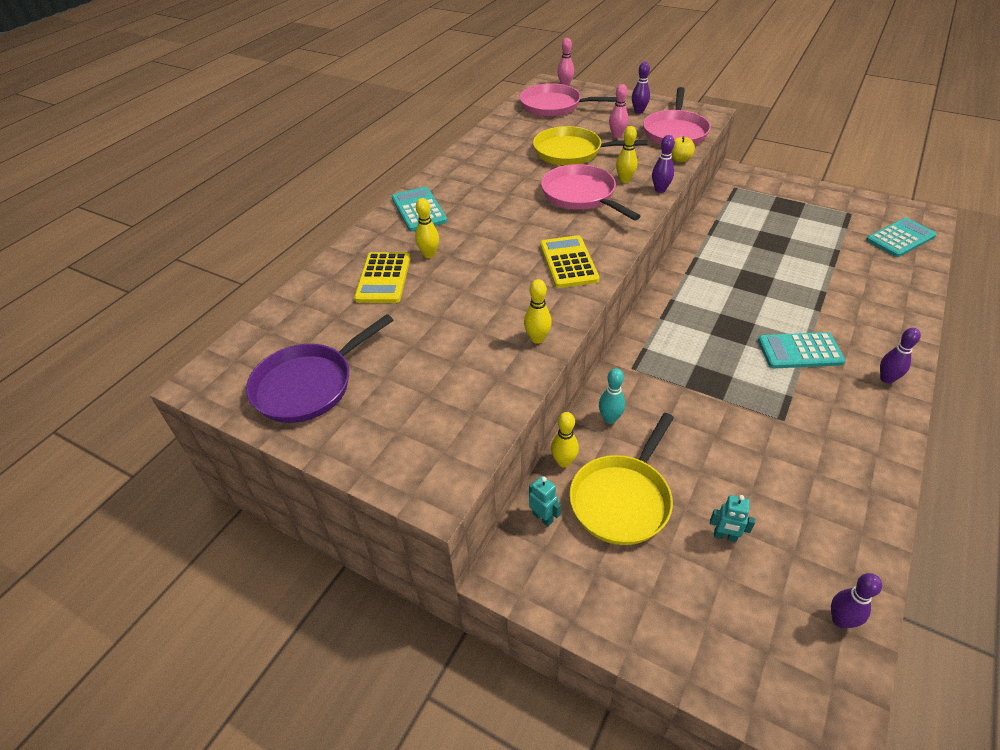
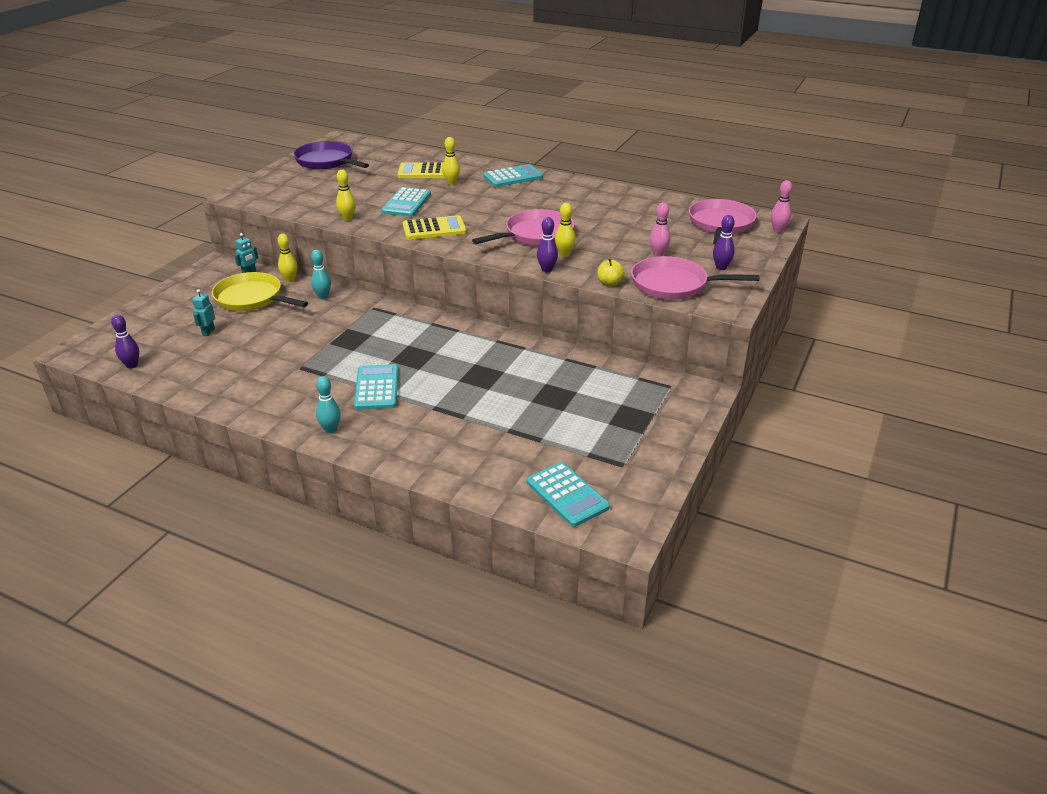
camera: 85 degrees right, 10 degrees down
yellow pan [533,126,648,166] -> none
purple bowling pin [880,328,921,384] -> turquoise bowling pin [316,376,341,433]
none -> turquoise calculator [381,187,431,217]

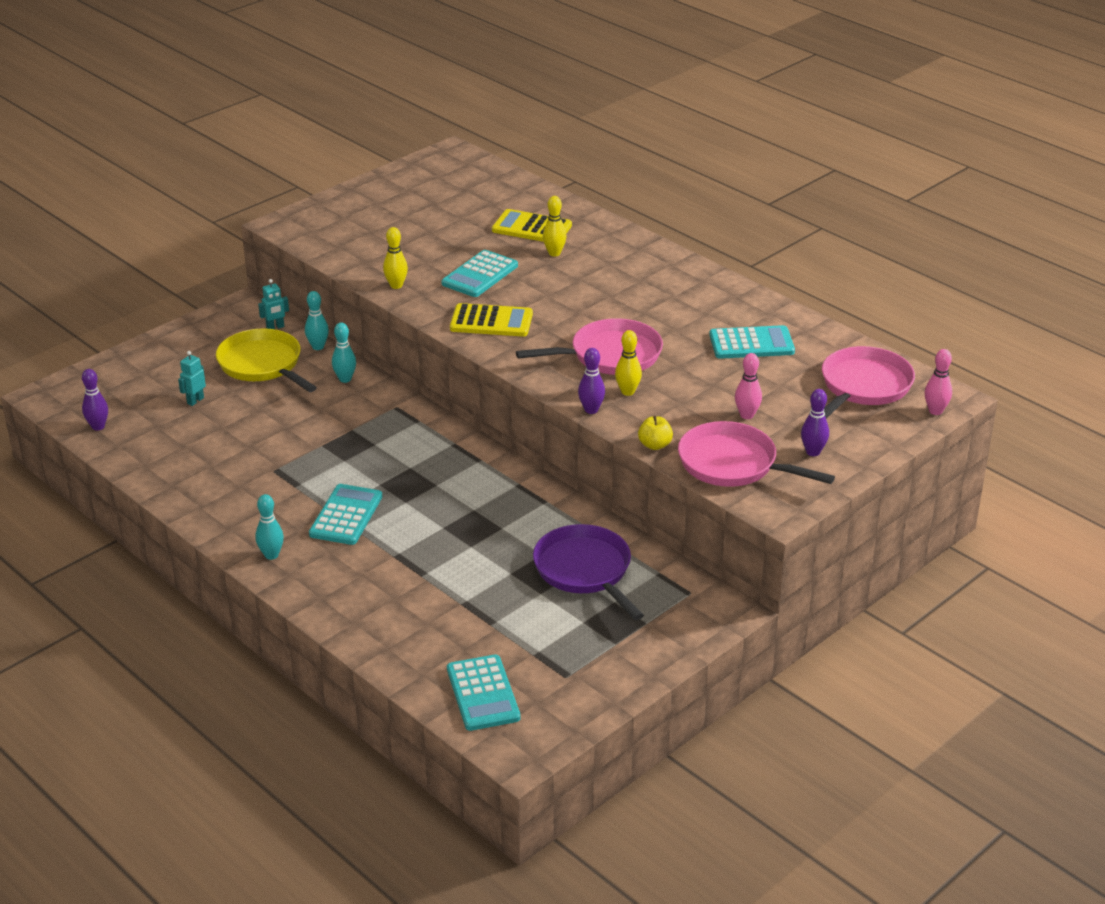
camera: 20 degrees right, 0 degrees up
yellow bowling pin [277,234,297,282] -> turquoise bowling pin [305,291,329,350]
purple pan [293,141,369,170] -> purple pan moved to [533,524,644,620]
turquoise calculator [483,164,543,187] -> turquoise calculator moved to [709,325,795,359]

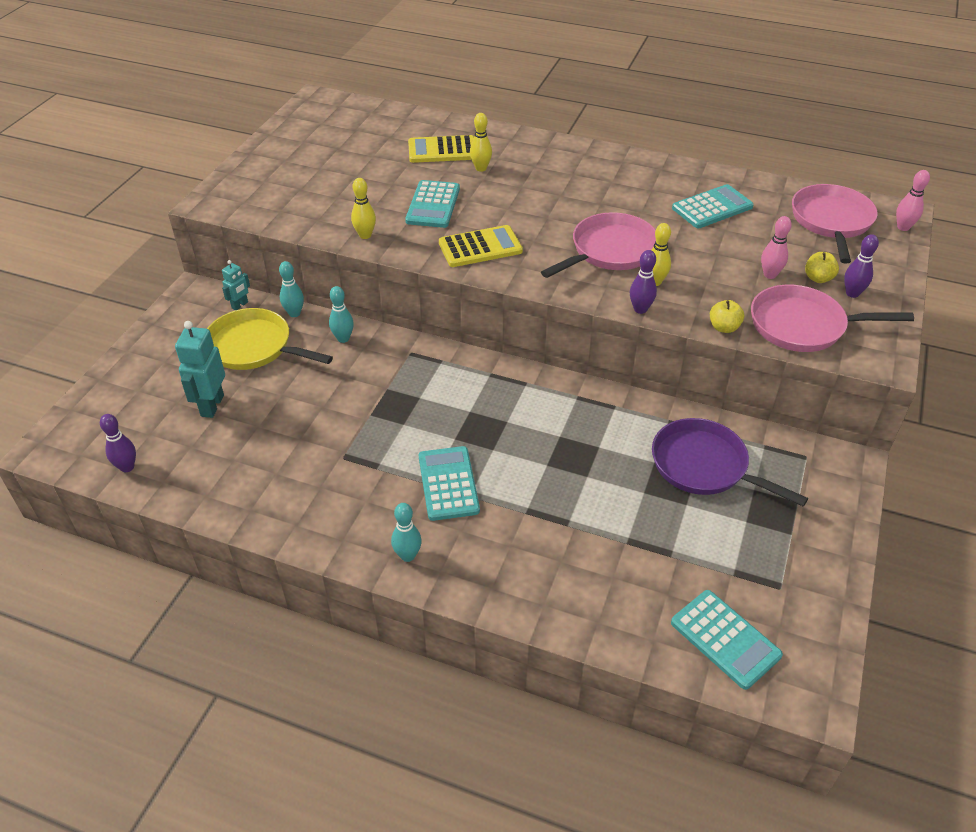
camera: 25 degrees left, 10 degrees up
turquoise robot [178,351,206,406] -> turquoise robot [175,321,225,418], size x1.78
none -> yellow apple [805,252,839,283]

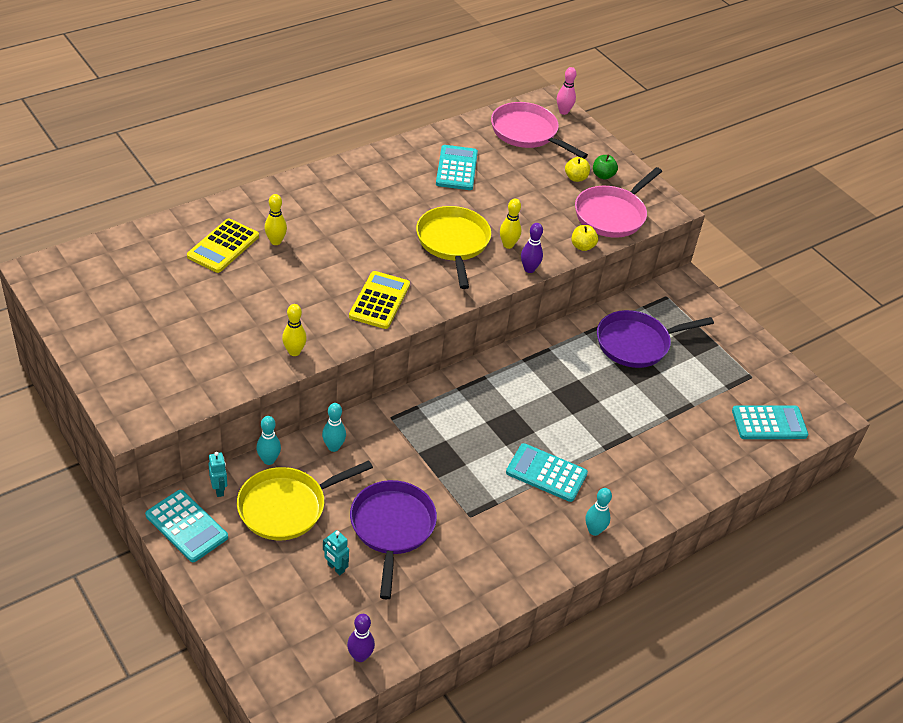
camera: 60 degrees left, 0 degrees up
turquoise robot [175,321,225,418] -> turquoise robot [323,530,349,575], size x0.56
turquoise calculator [405,180,460,228] -> turquoise calculator moved to [145,490,228,562]
pink pan [541,212,656,278] -> yellow pan [416,206,491,289]
pink bowling pin [761,216,792,279] -> none
purple bowling pin [844,234,879,298] -> green apple [593,155,618,180]
none -> purple pan [350,480,437,599]

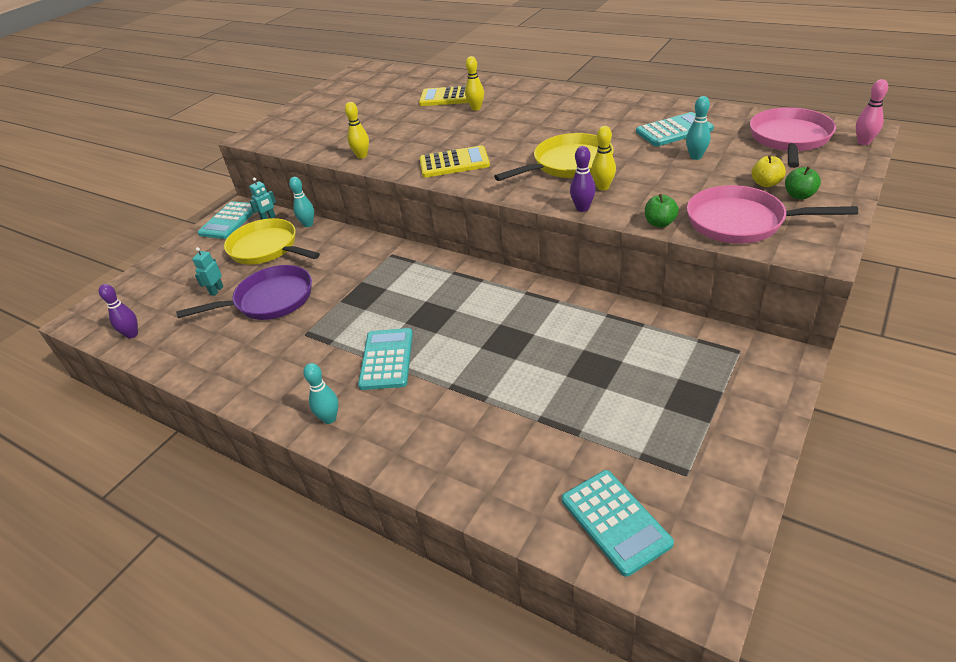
camera: 75 degrees right, 5 degrees down
turquoise bowling pin [322,403,346,452] -> turquoise bowling pin moved to [686,96,711,160]
yellow apple [571,225,598,251] -> green apple [645,194,679,227]
purple pan [597,310,714,368] -> none

